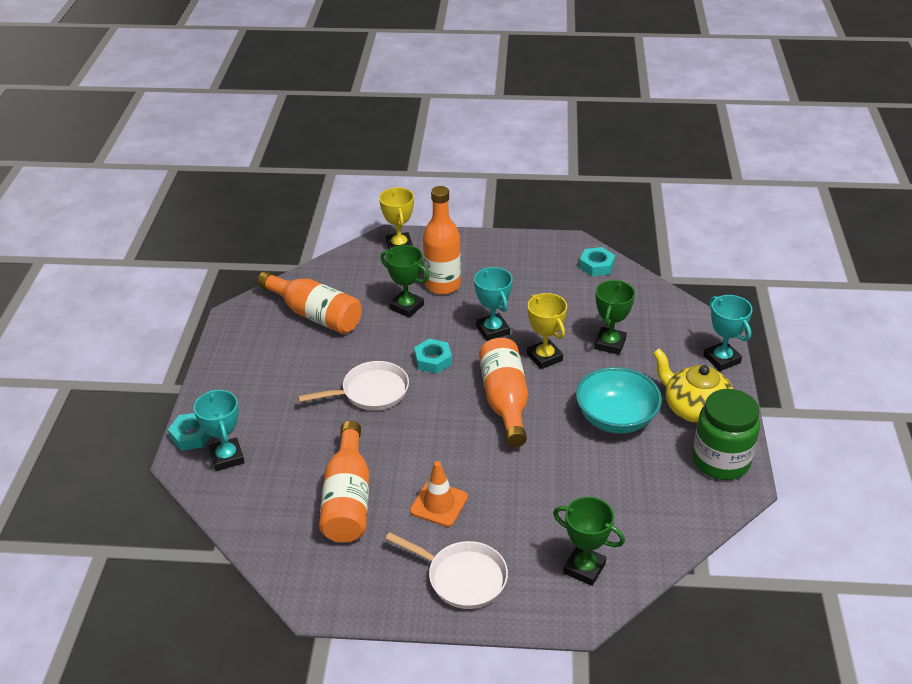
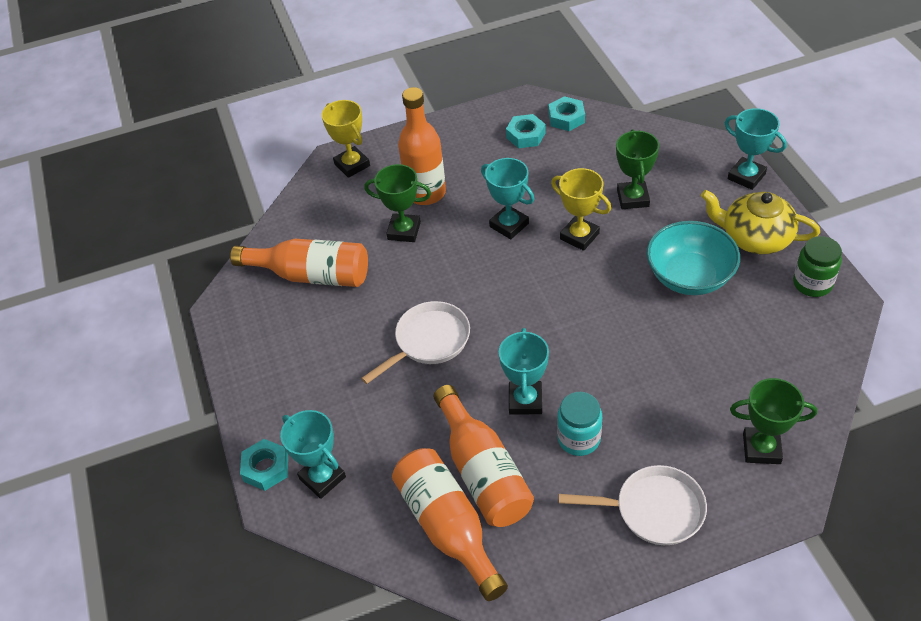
camera: 20 degrees left, 10 degrees up
orange traffic cone [410,461,468,527] -> turquoise jar [557,392,602,456]
turquoise nut [414,339,452,374] -> turquoise nut moved to [506,114,546,148]
orange bottle [479,338,528,447] -> orange bottle moved to [392,448,508,601]
green jar [693,389,760,480] -> green jar [793,236,842,297], size x0.65
none -> turquoise trophy [499,328,549,415]

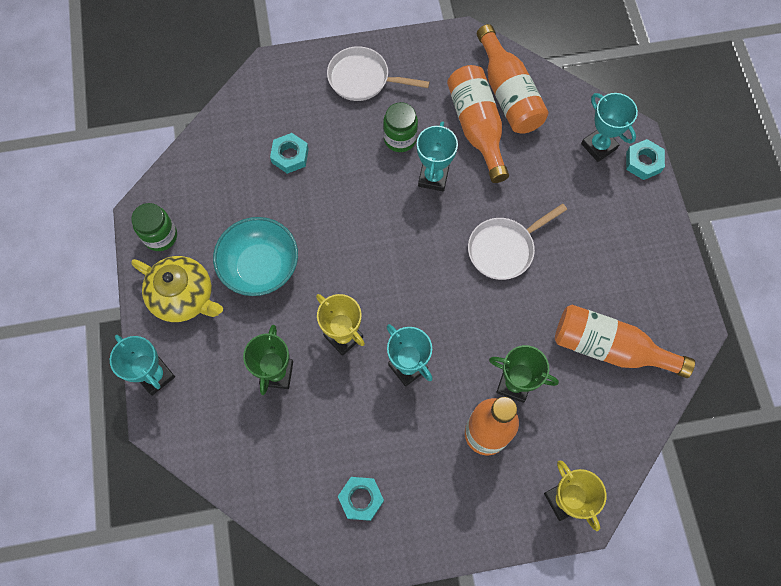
camera: 175 degrees left, 20 degrees up
turquoise nut [549,96,585,131] -> turquoise nut moved to [270,133,309,174]
turquoise jar [557,392,602,456] -> green jar [383,102,418,152]
green trophy [730,378,817,464] -> none

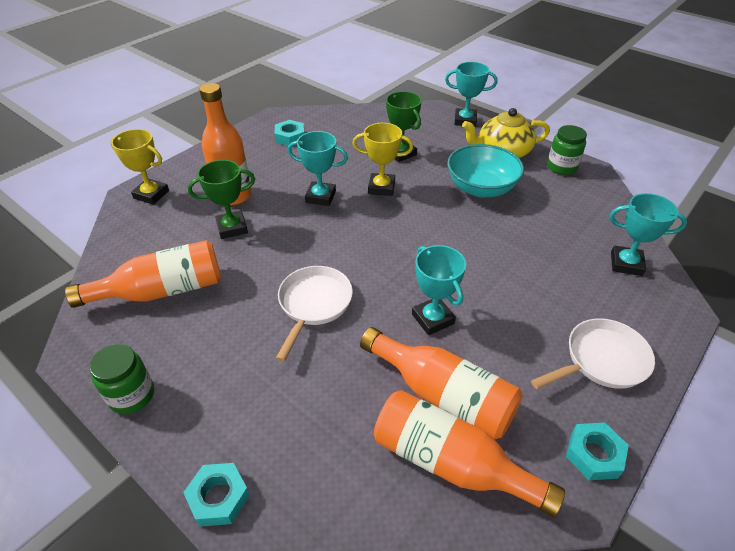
camera: 140 degrees right, 25 degrees down
turquoise nut [270,133,309,174] -> turquoise nut moved to [566,422,629,480]
green jar [383,102,418,152] -> green jar moved to [90,344,154,414]
turquoise trophy [581,93,638,162] -> turquoise trophy moved to [610,193,687,276]

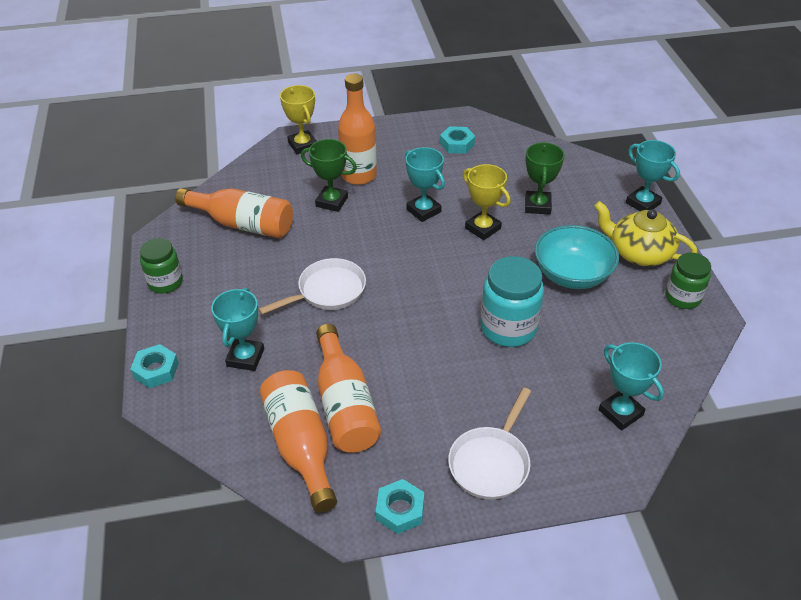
camera: 40 degrees right, 0 degrees up
turquoise trophy [412,245,466,335] -> turquoise trophy moved to [211,288,264,371]
white pan [531,318,655,389] -> white pan turned 105 degrees clockwise [448,387,531,500]
none -> turquoise jar [480,256,544,347]

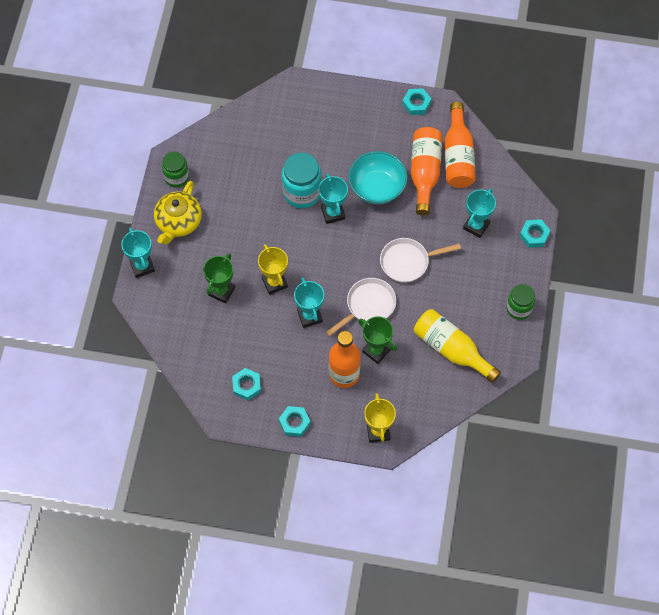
camera: 160 degrees left, 20 degrees up
orange bottle [175,188,293,238] -> yellow bottle [414,309,501,383]
white pan [448,387,531,500] -> white pan moved to [326,278,396,337]
turquoise bowl [535,225,619,289] -> turquoise bowl moved to [348,151,408,204]
yellow teapot [594,201,697,266] -> yellow teapot turned 60 degrees clockwise [154,181,202,245]
turquoise trophy [599,342,664,431] -> turquoise trophy moved to [319,173,348,224]
none -> turquoise nut [279,406,311,437]

